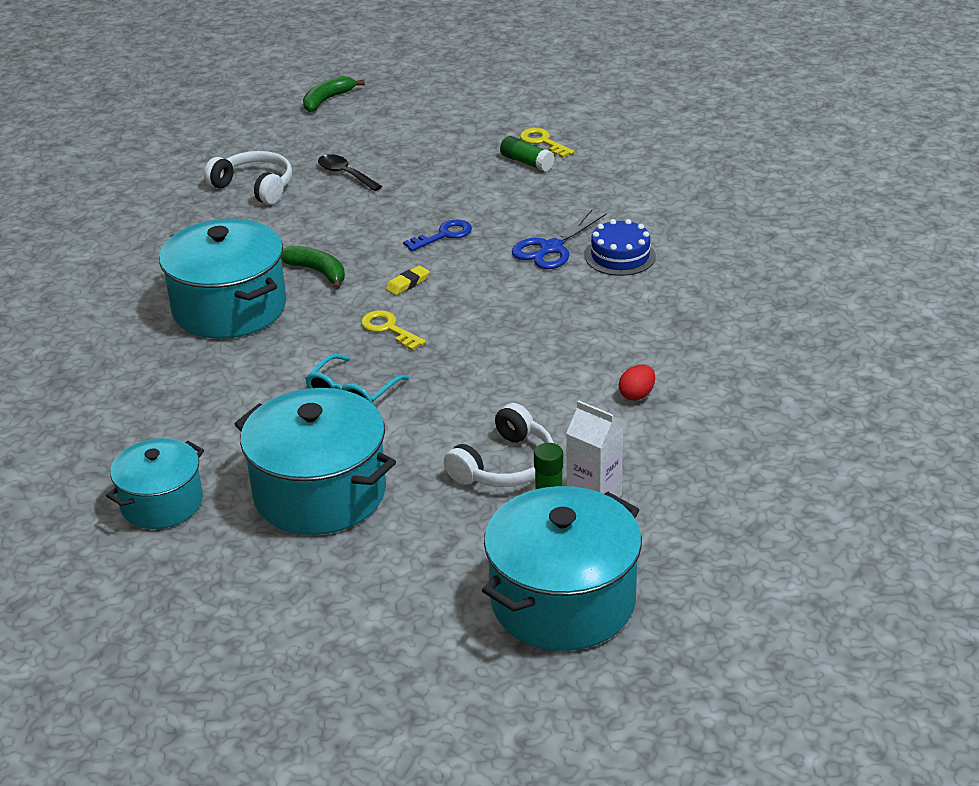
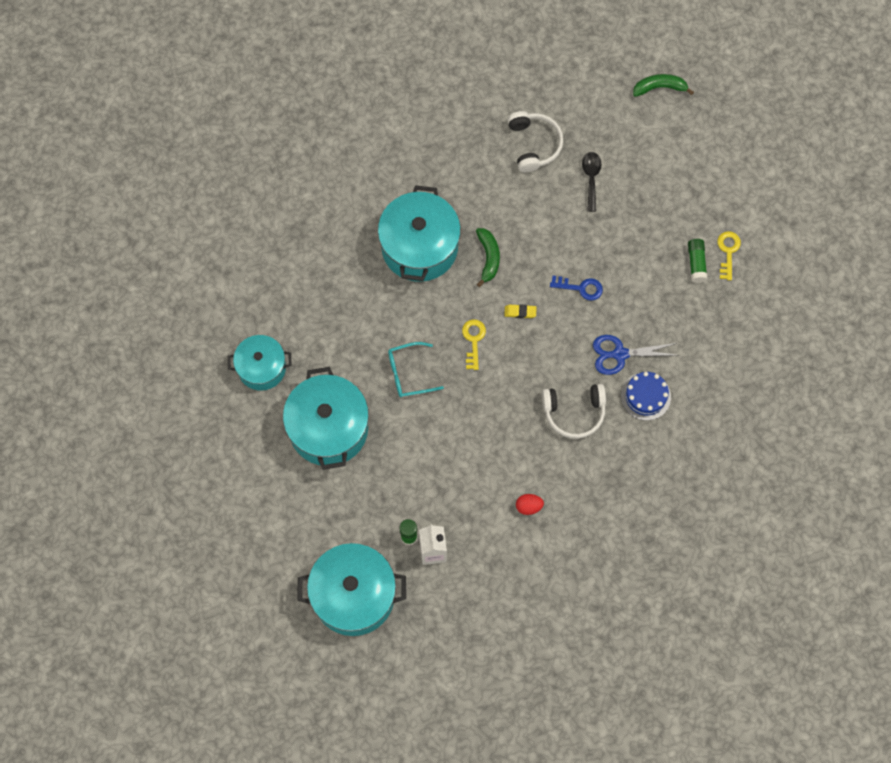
camera: 45 degrees right, 35 degrees up
white headphones [444,403,554,487] -> white headphones moved to [542,384,606,439]

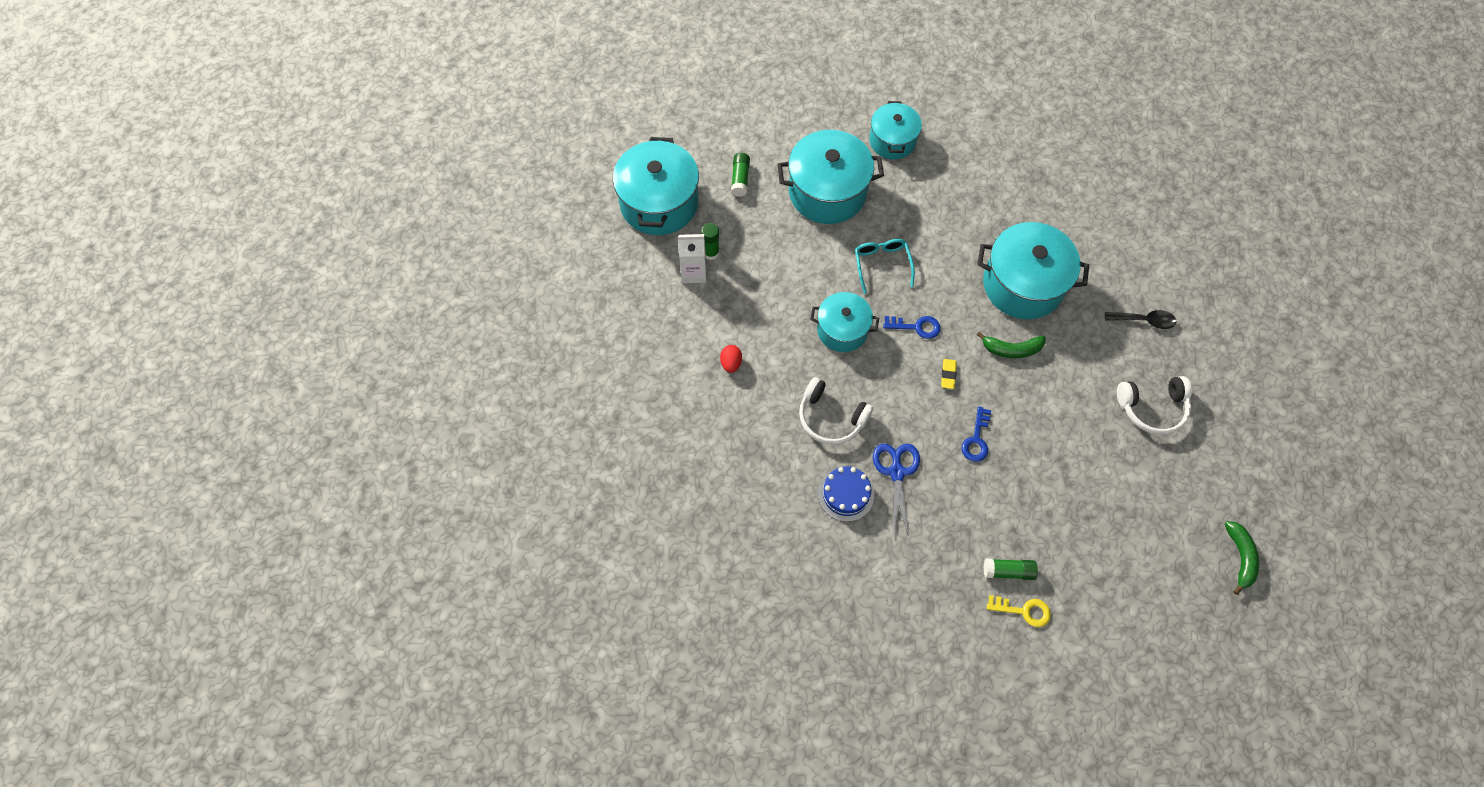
camera: 95 degrees right, 5 degrees down
yellow key [462,319,486,370] -> blue key [883,316,940,339]
white headphones [542,384,606,439] -> white headphones turned 60 degrees counterclockwise [799,377,873,445]
black spoon [582,152,602,212] -> black spoon moved to [1105,310,1177,329]
none -> green glue stick [731,153,750,197]
none -> turquoise pot [810,292,879,352]

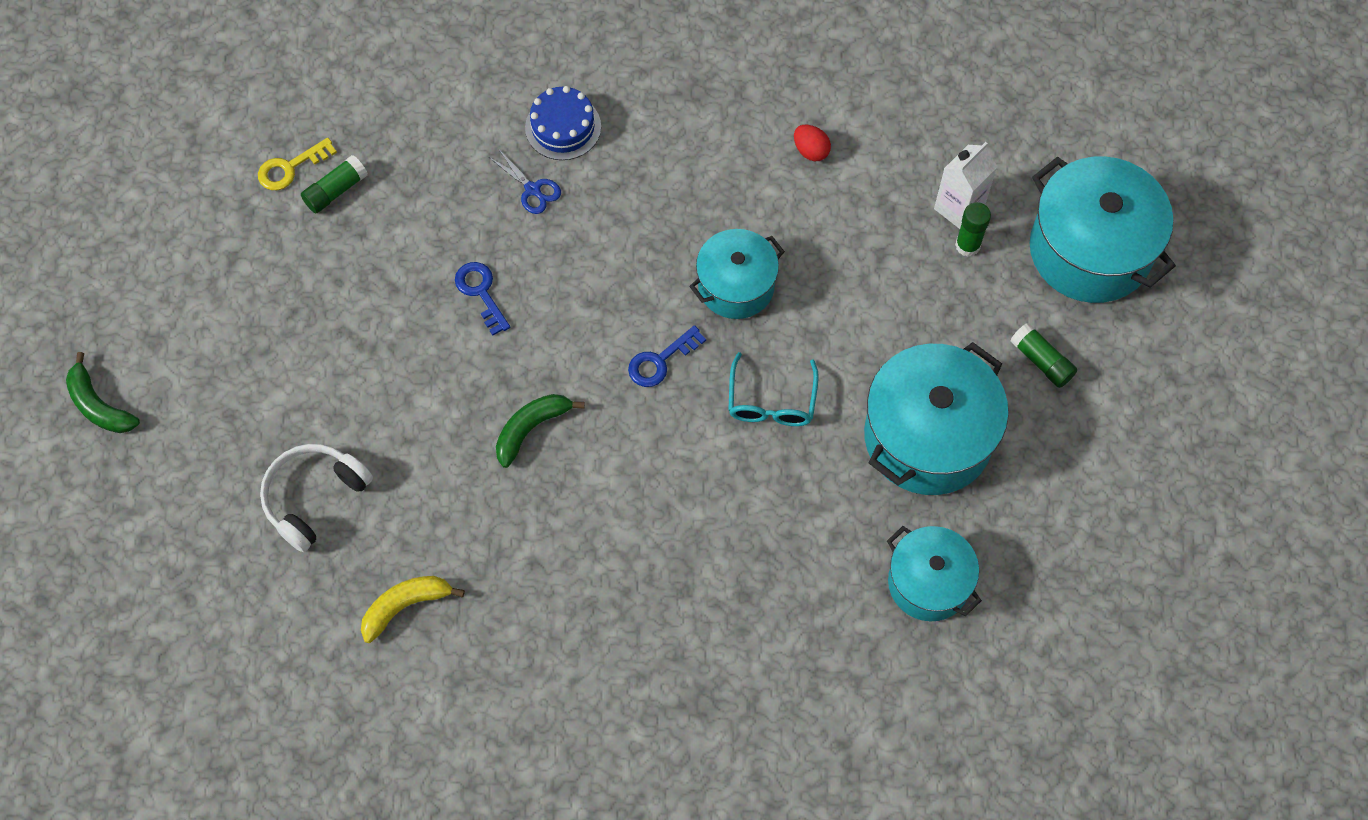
camera: 135 degrees right, 0 degrees up
white headphones [799,377,873,445] -> none
turquoise glasses [855,239,915,294] -> turquoise glasses turned 60 degrees clockwise [728,352,819,426]
blue scissors [873,444,920,535] -> blue scissors [489,150,561,214], size x0.64
yellow eraser [941,359,957,389] -> none
turquoise pot [977,222,1089,319] -> none
black spoon [1105,310,1177,329] -> yellow banana [361,576,465,643]

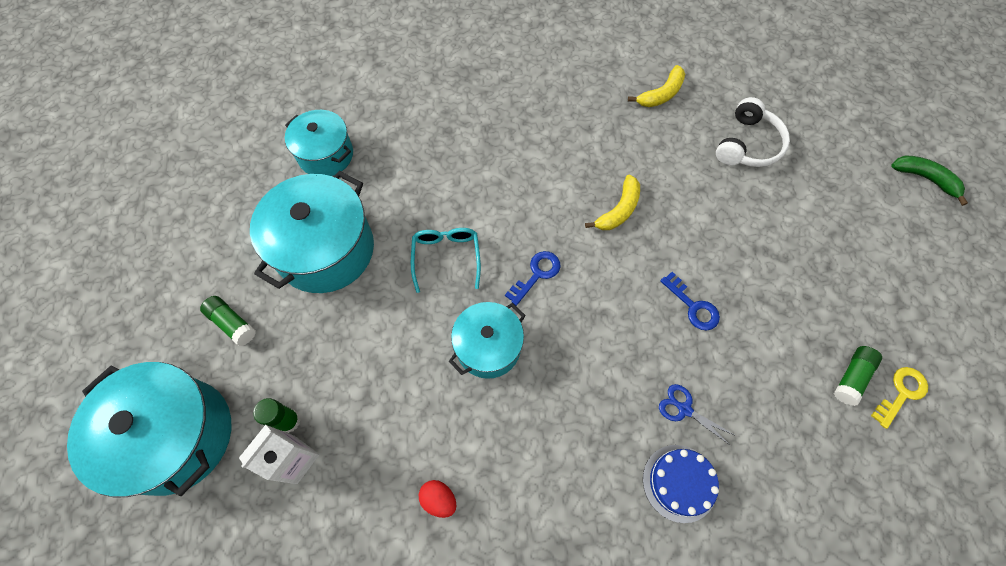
camera: 170 degrees right, 0 degrees up
green banana [496,394,585,468] -> yellow banana [585,175,640,230]

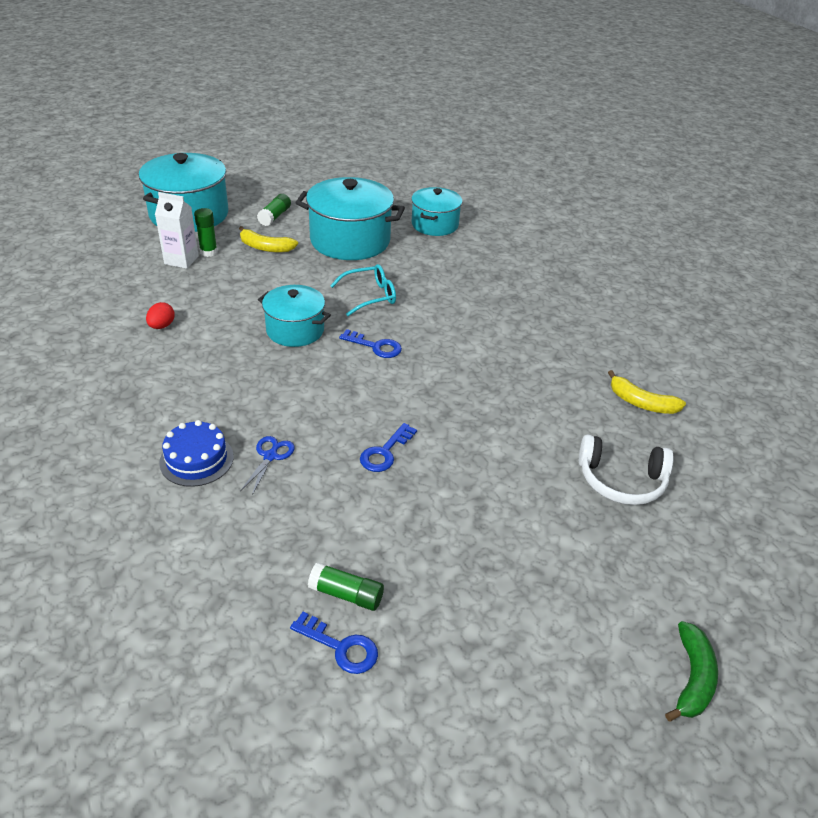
camera: 70 degrees right, 25 degrees down
yellow banana [585,175,640,230] -> yellow banana moved to [239,226,298,252]
yellow key [871,367,928,429] -> blue key [290,612,378,674]

